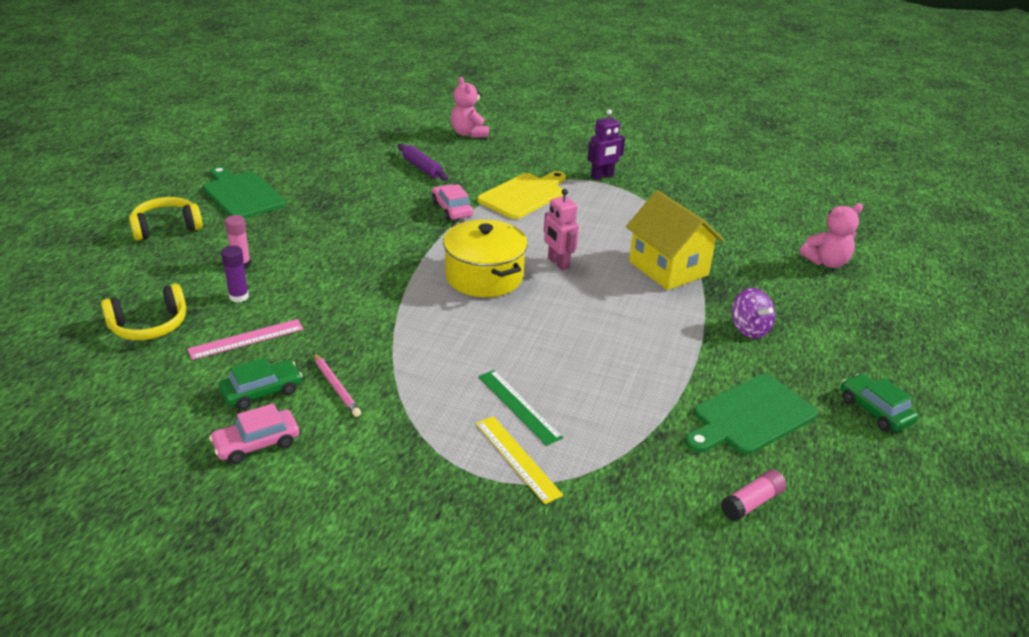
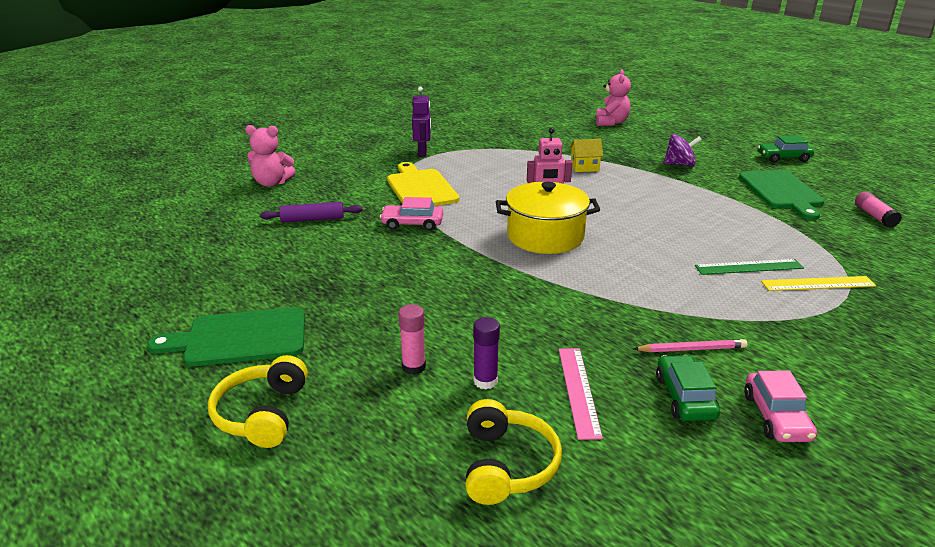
camera: 60 degrees left, 5 degrees down
yellow house [626,190,724,290] -> yellow house [570,139,603,172], size x0.49

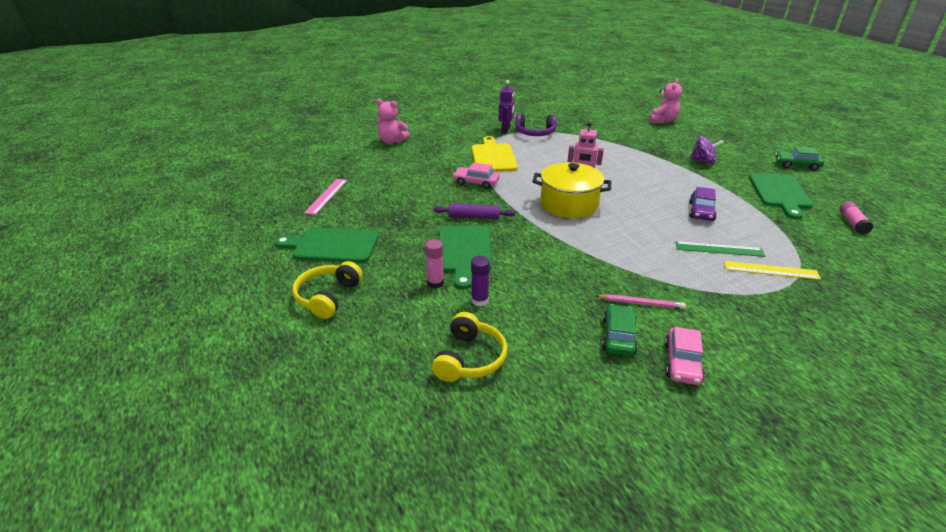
camera: 15 degrees right, 5 degrees up
purple rolling pin [260,202,363,223] -> purple rolling pin moved to [434,203,515,219]
pink ruler [559,348,603,440] -> pink ruler moved to [304,179,347,215]
yellow house [570,139,603,172] -> none
none -> green cutting board [439,226,491,289]
none -> purple headphones [515,114,557,136]
none -> purple car [689,187,717,221]

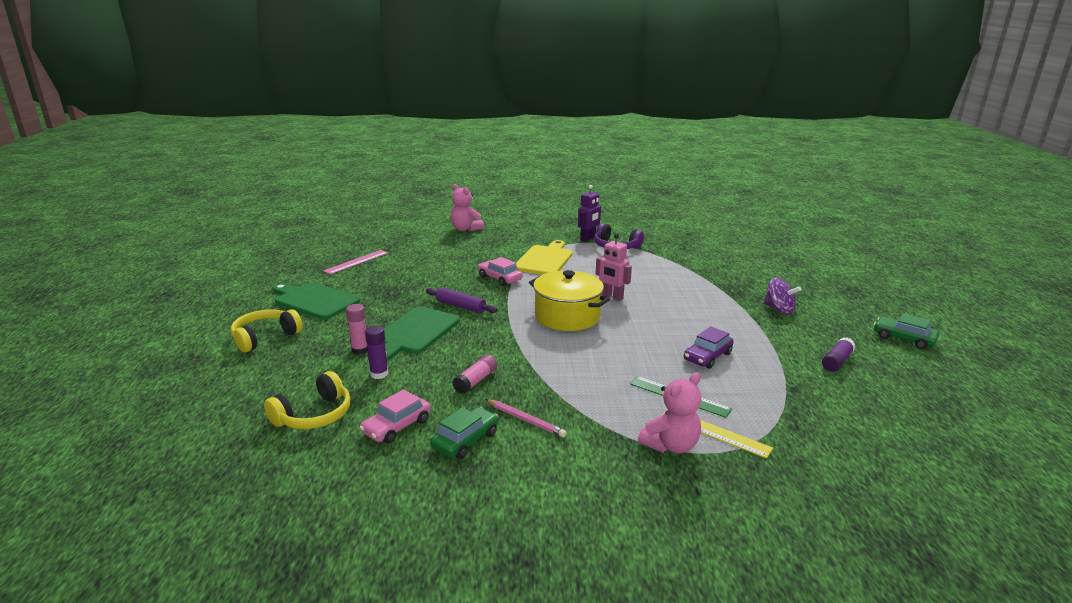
camera: 25 degrees right, 10 degrees down
pink teddy bear [650,79,682,124] -> pink teddy bear moved to [638,372,701,453]
pink car [664,327,705,385] -> pink car moved to [360,389,431,444]
green cutting board [749,173,813,219] -> purple glue stick [822,338,855,372]
pink glue stick [839,201,873,234] -> pink glue stick moved to [452,355,497,394]

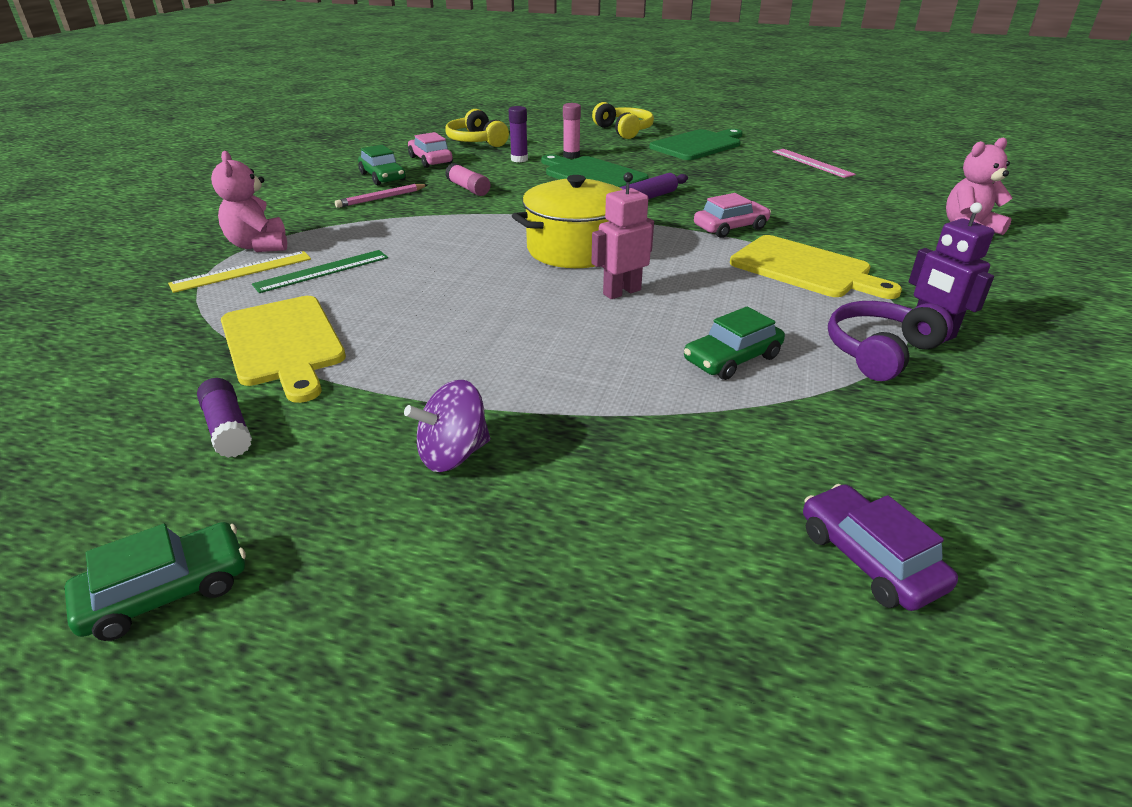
camera: 110 degrees right, 10 degrees up
purple car [684,326,734,369] -> purple car moved to [803,484,958,611]
none -> yellow cutting board [221,296,346,403]
none -> green car [684,307,785,380]

